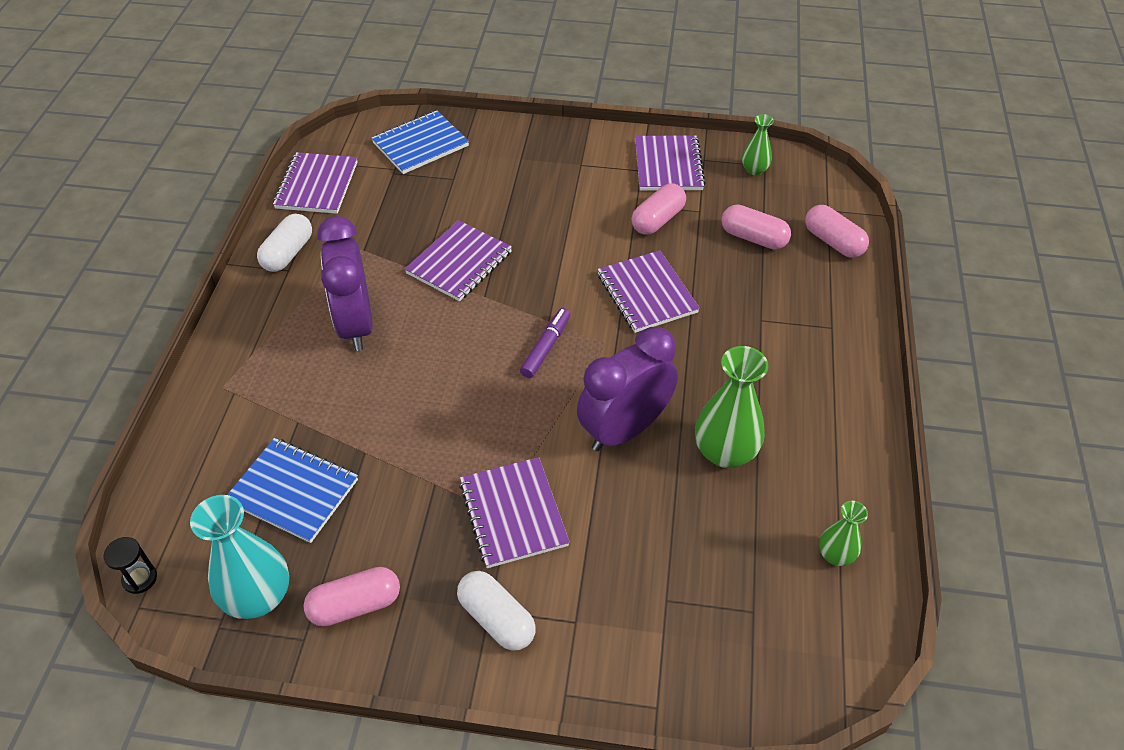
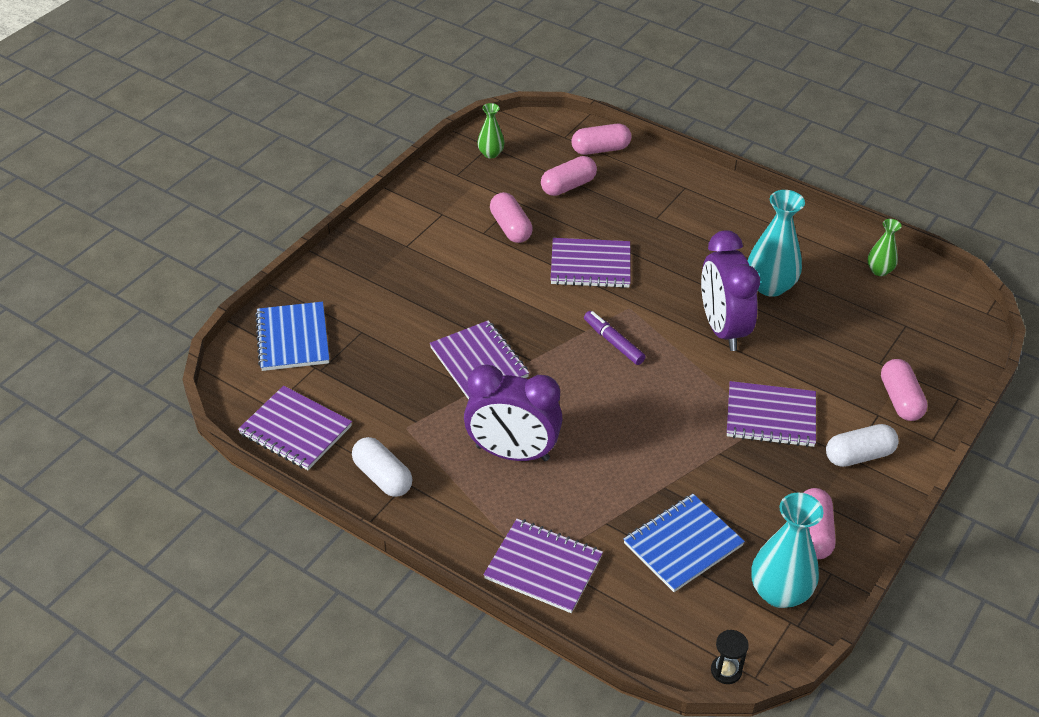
camera: 65 degrees left, 5 degrees down
purple notebook [635,135,706,191] -> purple notebook moved to [483,519,603,613]
green vase [695,346,768,468] -> turquoise vase [748,190,805,297]
none -> pink capsule [881,359,928,421]

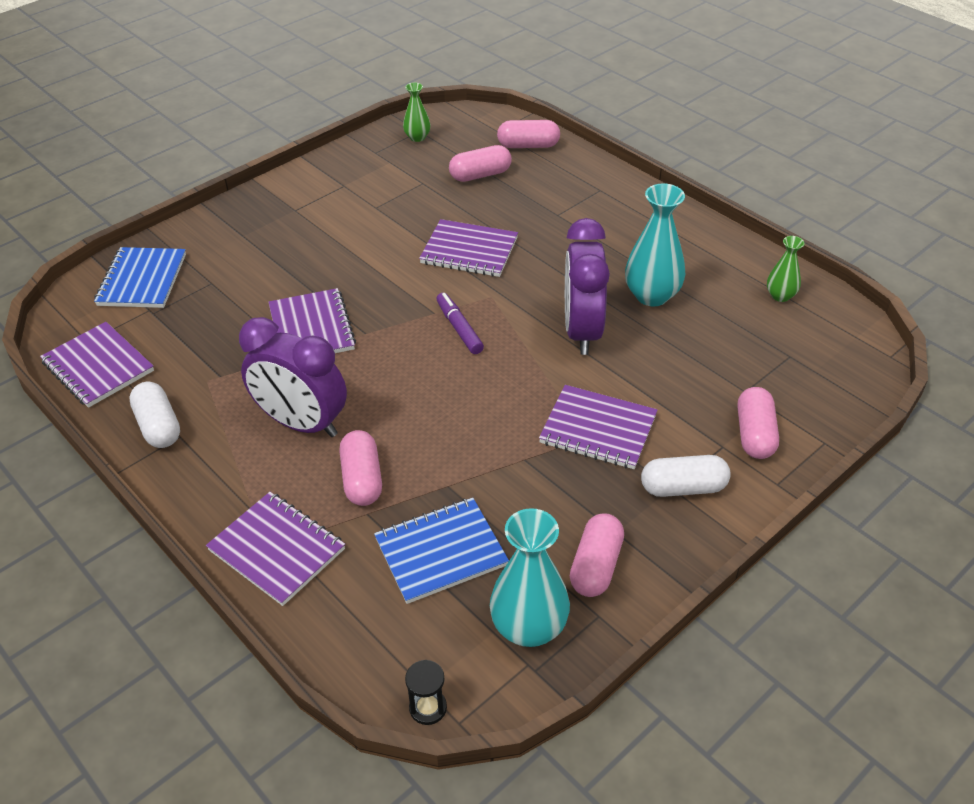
camera: 15 degrees right, 0 degrees up
pink capsule [490,192,533,243] -> pink capsule moved to [339,430,382,506]

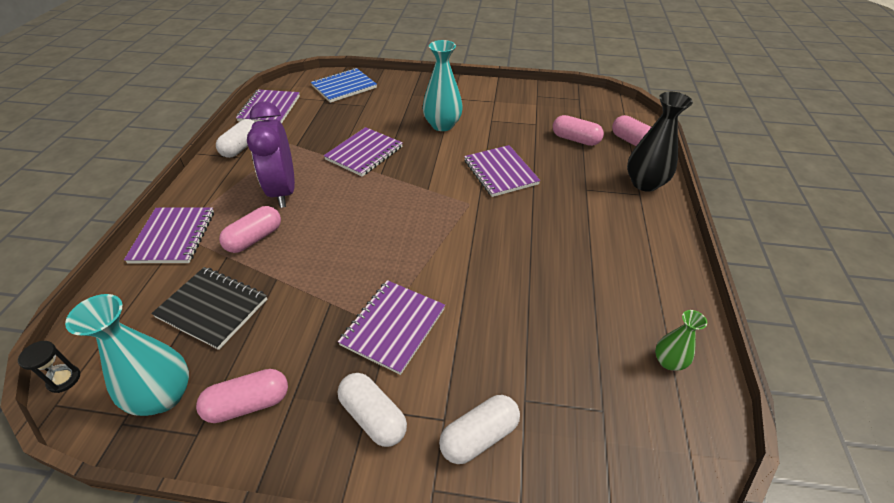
camera: 50 degrees right, 0 degrees up
blue notebook [374,498,509,604] -> black notebook [151,267,267,350]
green vase [403,82,431,142] -> none
purple marker [437,292,484,354] -> none
purple notebook [539,385,657,469] -> purple notebook turned 45 degrees clockwise [338,280,445,375]
purple clock [565,218,610,355] -> none
turquoise vase [625,184,685,306] -> turquoise vase moved to [423,40,463,131]
pink capsule [738,387,779,459] -> white capsule [439,395,520,464]
none -> black vase [627,92,693,192]

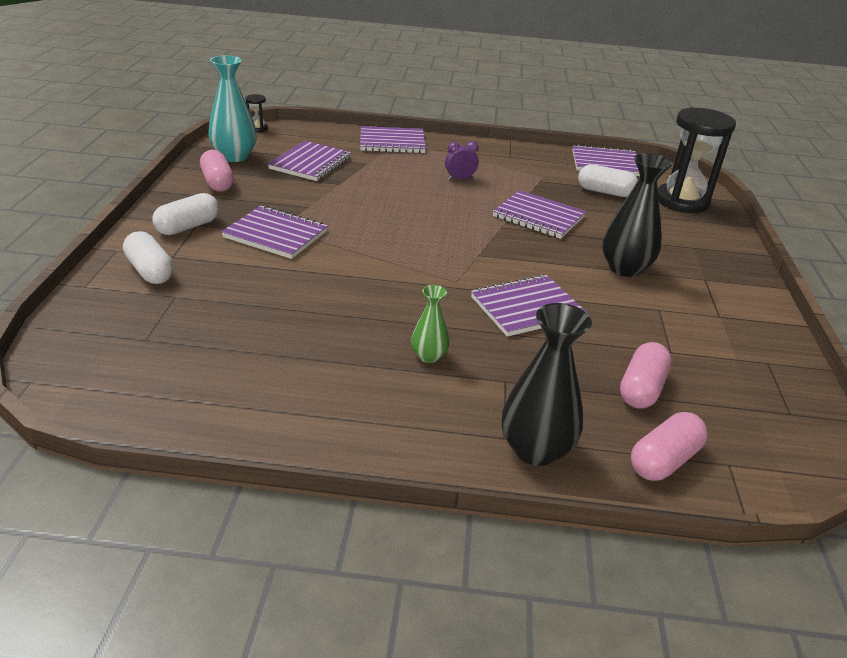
camera: 85 degrees right, 10 degrees down
black notebook [151,267,267,350] -> purple notebook [268,141,351,181]
white capsule [216,119,255,158] -> white capsule moved to [578,164,638,197]
pink capsule [219,206,281,253] -> none
purple clock [247,101,295,208] -> purple clock [445,141,479,180], size x0.45
blue notebook [311,68,377,103] -> black hourglass [658,107,736,213]
turquoise vase [423,40,463,131] -> black vase [602,153,673,277]
green vase [655,310,707,371] -> green vase moved to [411,285,449,363]

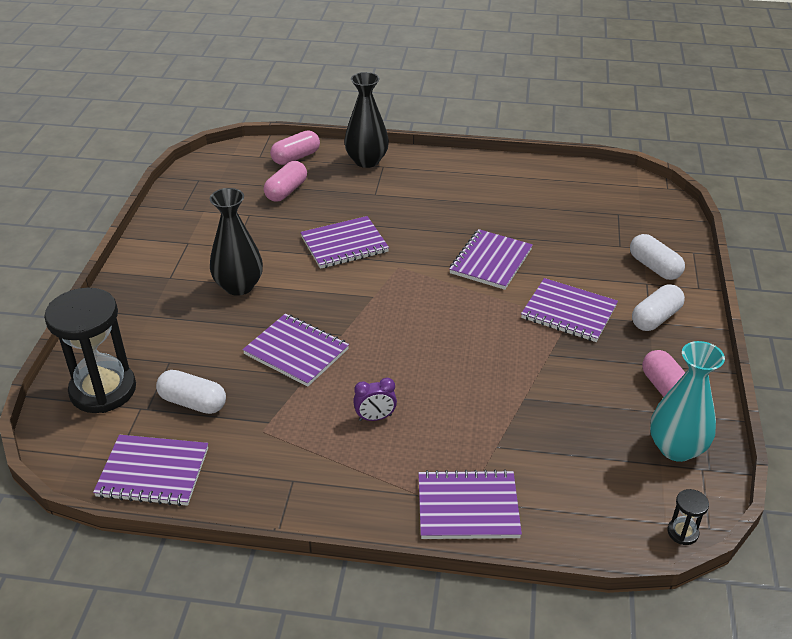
camera: 175 degrees left, 5 degrees up
purple notebook [268,141,351,181] -> purple notebook moved to [449,229,533,290]
green vase [411,285,449,363] -> none

